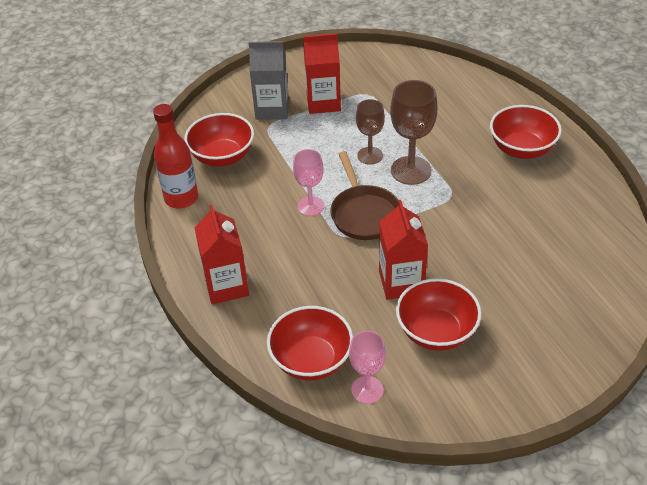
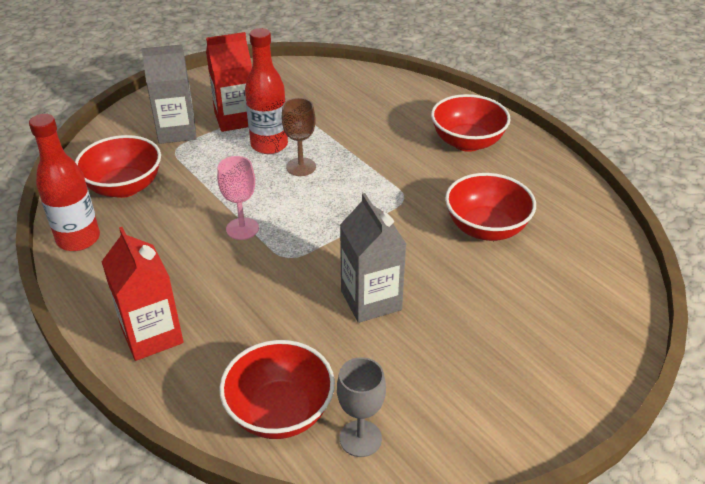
camera: 15 degrees left, 5 degrees down
brown pan [330,151,399,240] -> none
pink goblet [349,331,386,404] -> grey goblet [337,357,386,457]
red carton [379,200,428,300] -> grey carton [340,193,407,323]
brown goblet [390,80,438,185] -> none
red bowl [396,278,481,351] -> red bowl moved to [445,173,536,241]
none -> red bottle [245,28,288,154]

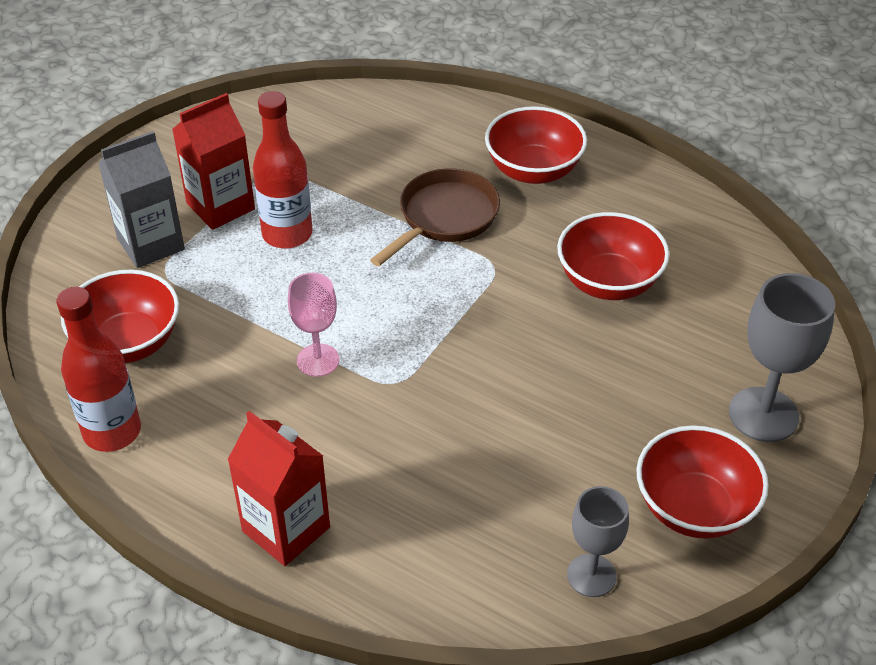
camera: 20 degrees left, 5 degrees up
red bowl [219,340,335,439] -> red bowl moved to [636,425,769,539]
brown goblet [282,98,316,176] -> none
grey carton [340,193,407,323] -> none
none -> brown pan [370,168,500,266]
none -> grey goblet [729,273,835,442]

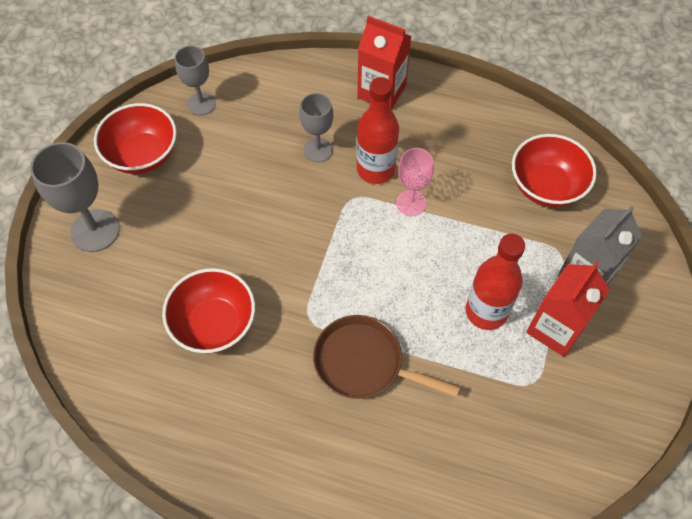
camera: 165 degrees right, 15 degrees up
red bottle [57,287,141,452] -> red bottle moved to [357,77,399,184]
brown pan [370,168,500,266] -> brown pan turned 90 degrees clockwise [313,315,460,399]
red bowl [485,106,587,184] -> none
none -> grey goblet [299,93,333,162]

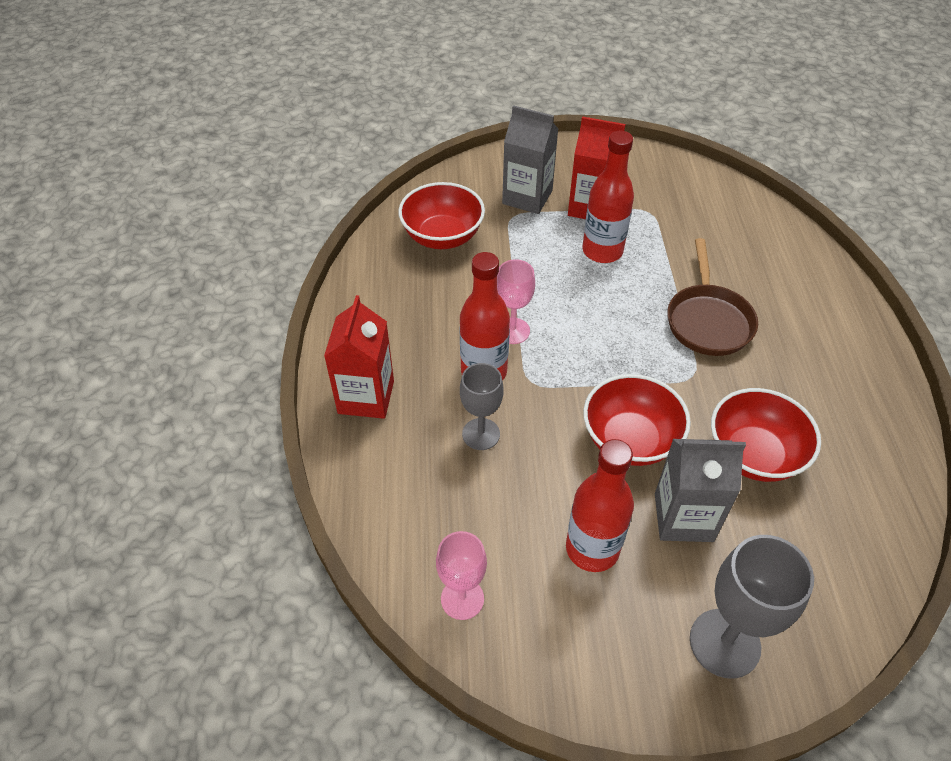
camera: 110 degrees left, 10 degrees down
red bowl [94,103,177,174] -> red bowl moved to [583,374,691,466]
grey goblet [175,45,216,115] -> pink goblet [436,531,487,620]
none -> red bottle [566,439,634,572]
none -> grey carton [655,439,746,542]

